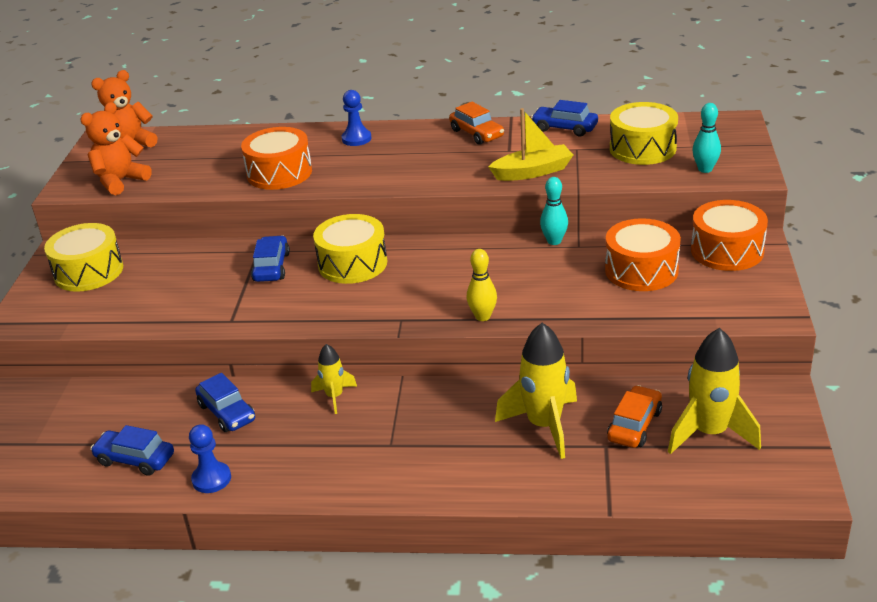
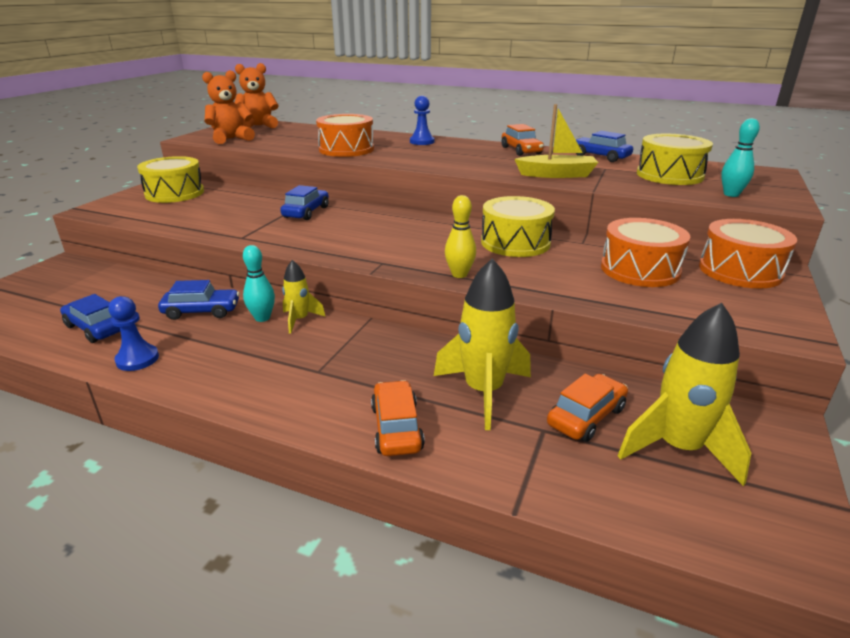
camera: 15 degrees right, 5 degrees down
blue car [195,373,255,432] -> blue car turned 75 degrees counterclockwise [158,280,240,320]
yellow drum [313,214,387,284] -> yellow drum moved to [481,196,555,257]
turquoise bowling pin [540,177,568,245] -> turquoise bowling pin moved to [243,245,275,322]
none -> orange car [371,380,425,456]

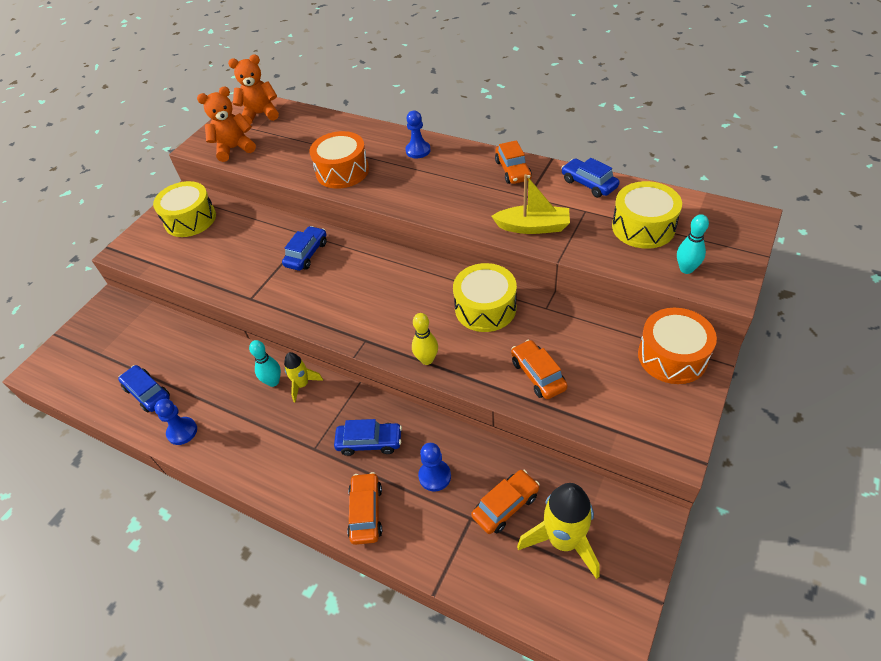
camera: 10 degrees right, 20 degrees up
blue car [158,280,240,320] -> blue car moved to [334,419,402,456]
yellow rocket [434,258,531,430] -> blue pawn [418,443,451,492]
orange drum [601,218,691,287] -> none
none -> orange car [511,340,568,399]

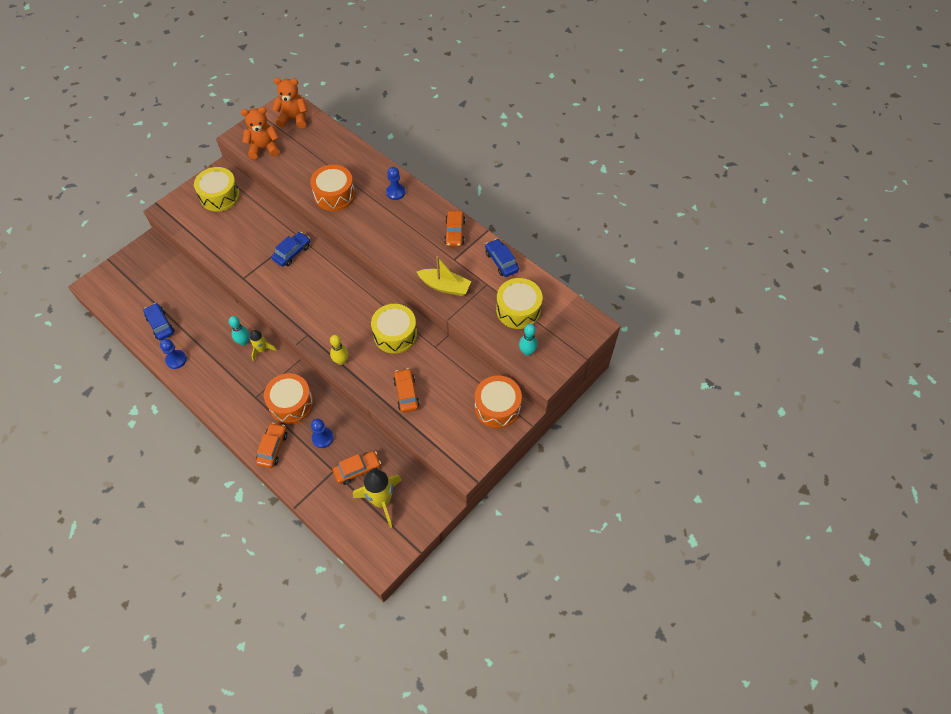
camera: 10 degrees right, 10 degrees up
blue car [334,419,402,456] -> orange drum [264,373,313,424]

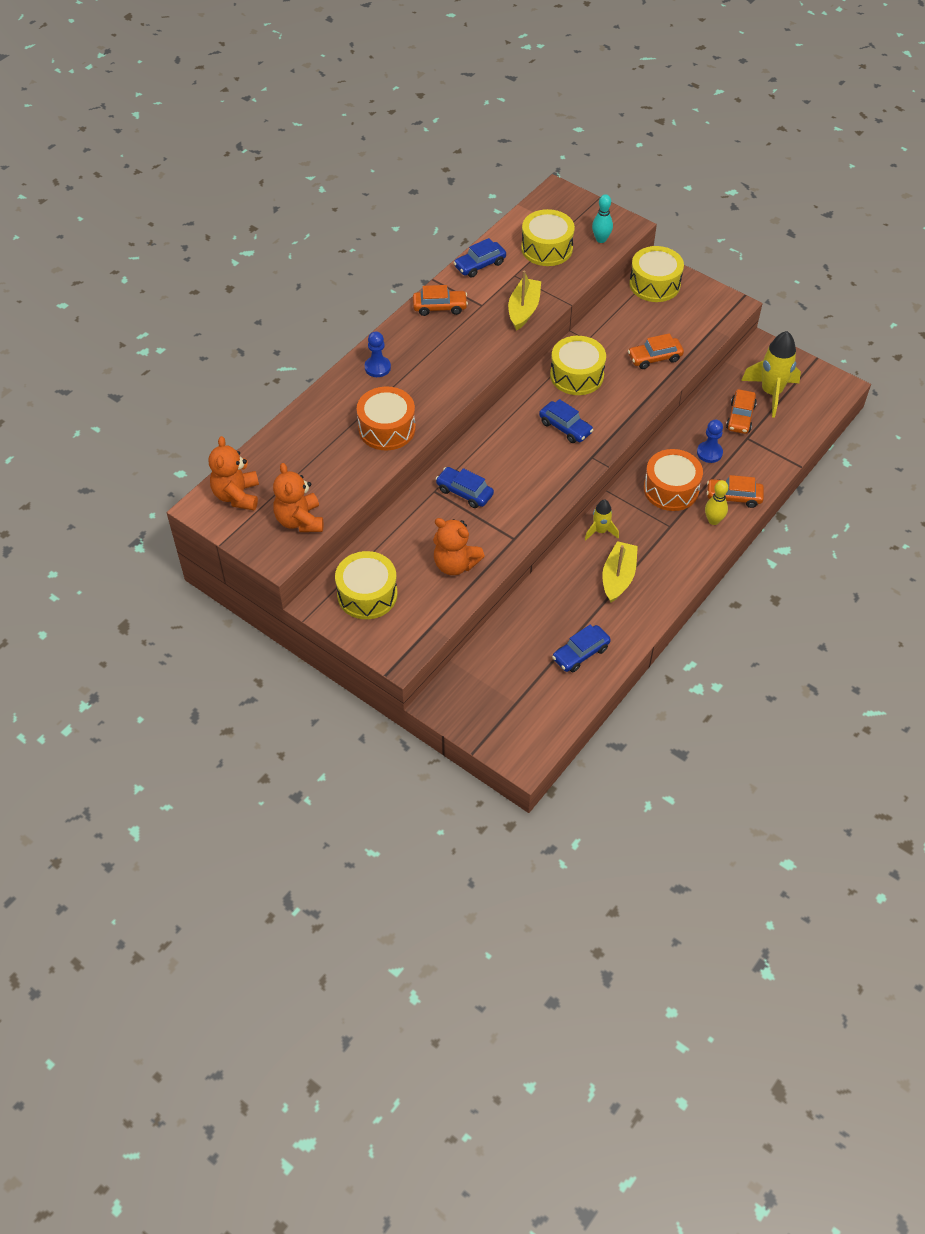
camera: 95 degrees left, 5 degrees down
blue pawn [160,339,187,369] -> none
turquoise bowling pin [229,316,250,345] -> none
yellow bowling pin [330,335,349,365] -> yellow bowling pin moved to [705,480,728,525]
orange car [332,451,381,485] -> orange car turned 135 degrees counterclockwise [726,389,757,434]
orange drum [475,376,522,428] -> yellow drum [629,246,684,302]
none -> orange teddy bear [433,518,485,575]
none -> blue car [539,399,593,443]
none -> yellow boat [602,541,638,603]

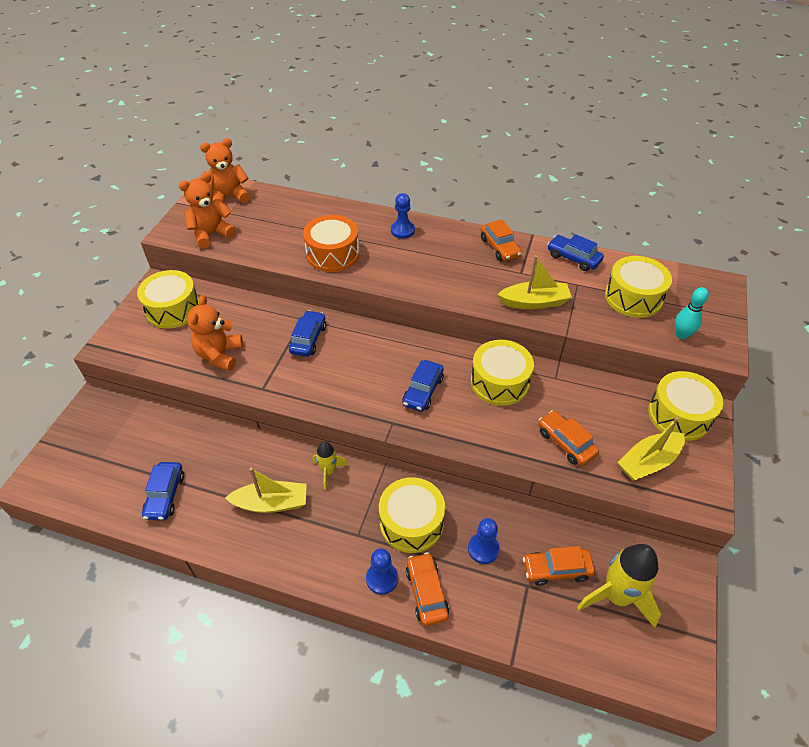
camera: 70 degrees right, 5 degrees down
blue car [552,624,611,672] -> blue car turned 120 degrees counterclockwise [142,462,184,520]
orange drum [644,449,703,511] -> yellow drum [379,477,445,553]
yellow bowling pin [705,480,728,525] -> blue pawn [366,548,398,595]
none -> yellow boat [617,417,685,481]

